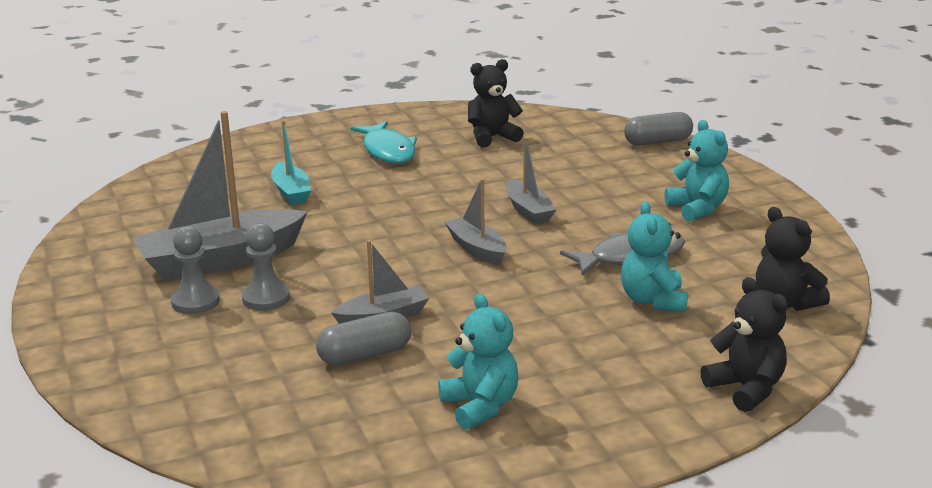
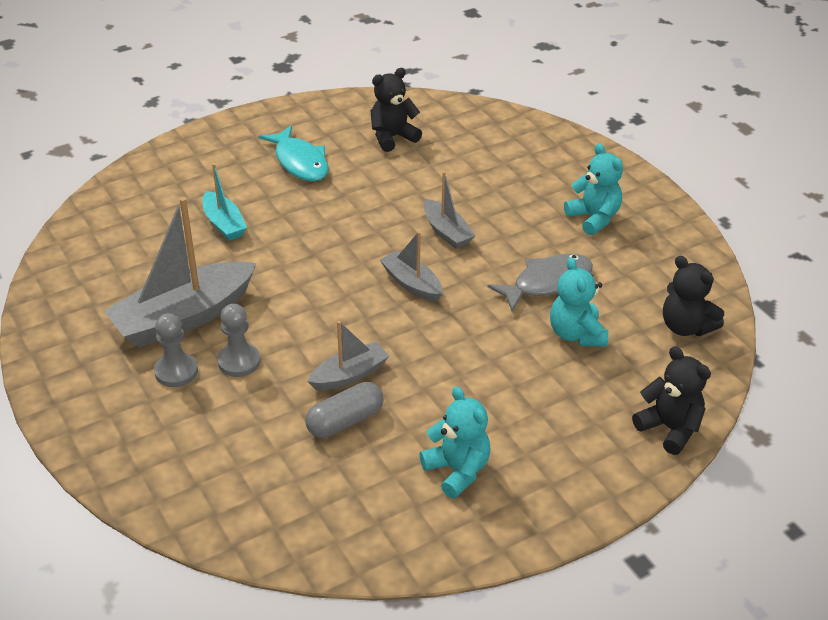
camera: 10 degrees left, 15 degrees up
grey capsule [624,112,693,145] -> none

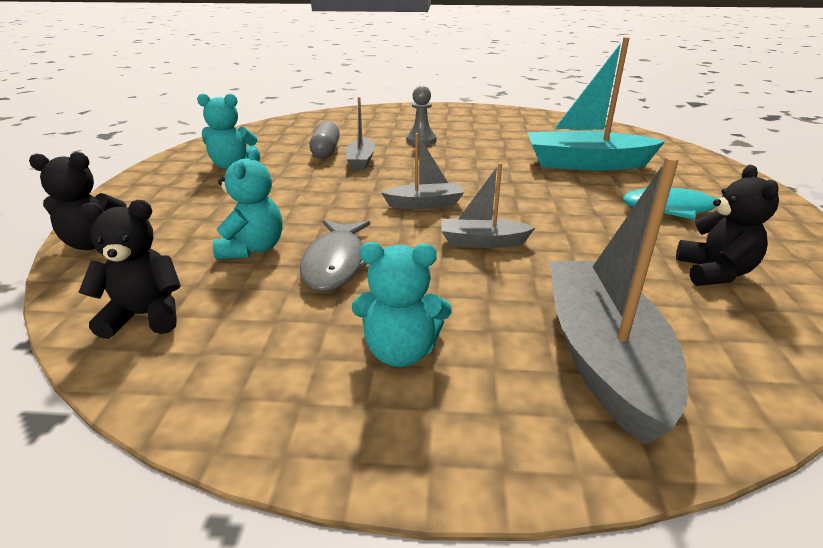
camera: 125 degrees right, 10 degrees down
grey boat [104,197,257,348] -> grey boat moved to [550,156,688,445]
grey pawn [154,313,198,387] -> none
turquoise boat [203,163,247,241] -> turquoise boat [527,37,665,171], size x1.91
turquoise teddy bear [550,257,608,347] -> turquoise teddy bear turned 75 degrees clockwise [213,148,283,259]

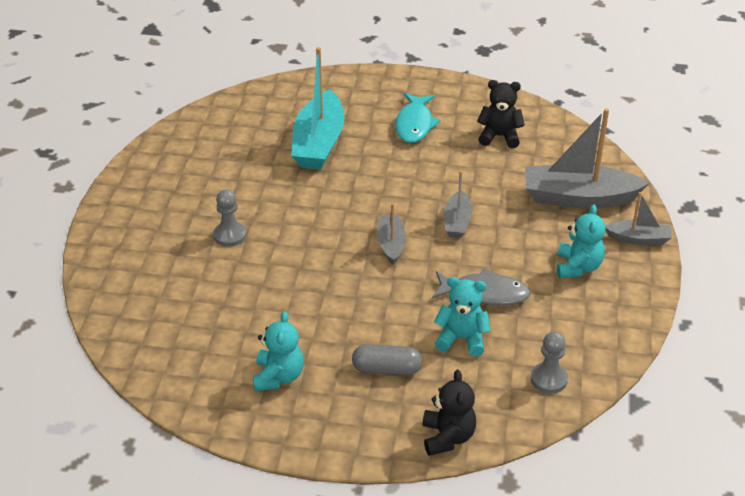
camera: 85 degrees left, 10 degrees up
black teddy bear [79,200,181,339] -> grey pawn [530,331,568,394]
grey capsule [309,121,340,159] -> grey capsule moved to [352,344,422,375]
grey boat [346,97,375,170] -> grey boat moved to [605,192,672,245]

